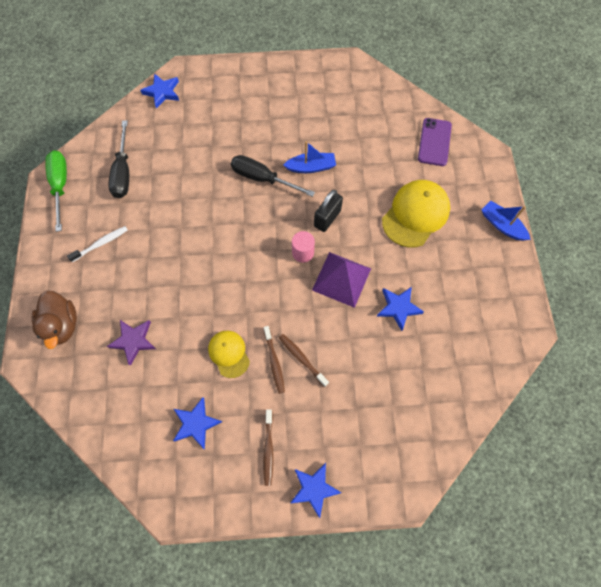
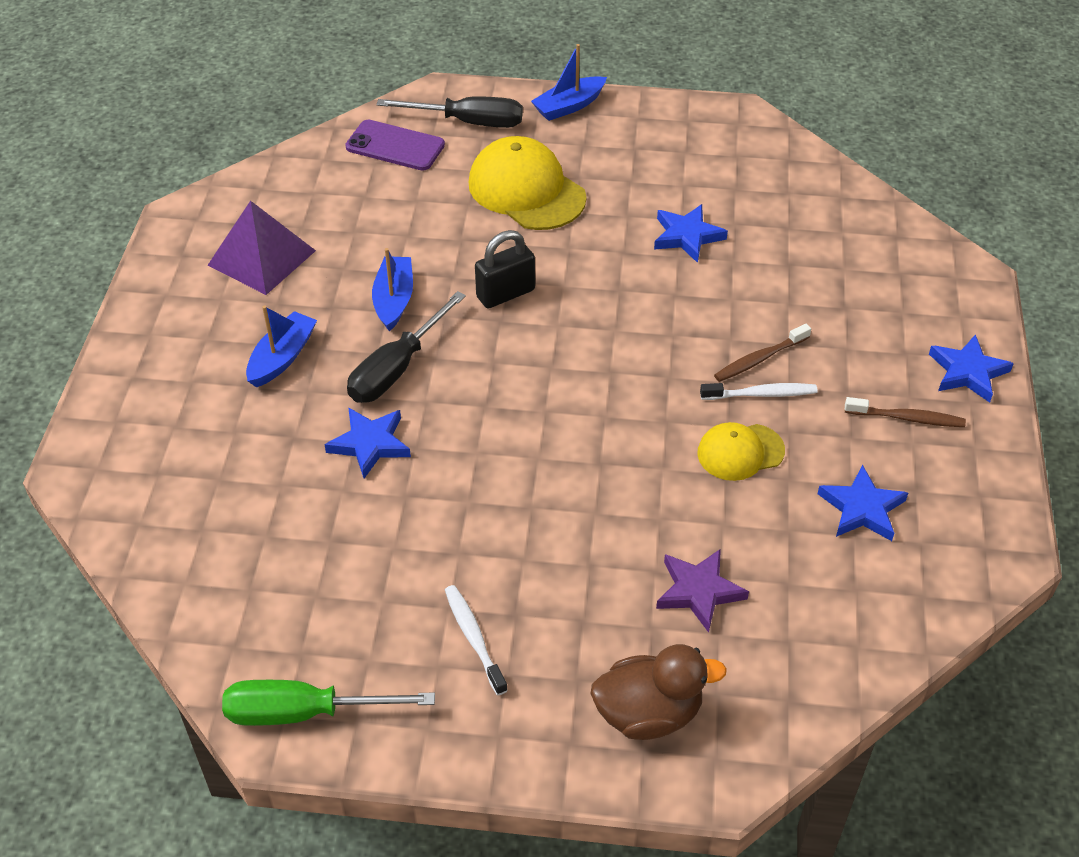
camera: 80 degrees left, 20 degrees down
black screwdriver [108,120,129,198] -> black screwdriver moved to [376,96,523,128]
blue star [140,73,179,109] -> blue star moved to [324,407,411,478]
brown toothbrush [264,326,285,394] -> white toothbrush [700,383,818,400]
pink cylinder [292,231,315,263] -> none
purple pyramid [312,252,371,308] -> purple pyramid moved to [208,200,316,295]
black padlock [314,190,343,232] -> black padlock turned 75 degrees counterclockwise [475,230,535,308]
none -> blue boat [246,305,317,388]

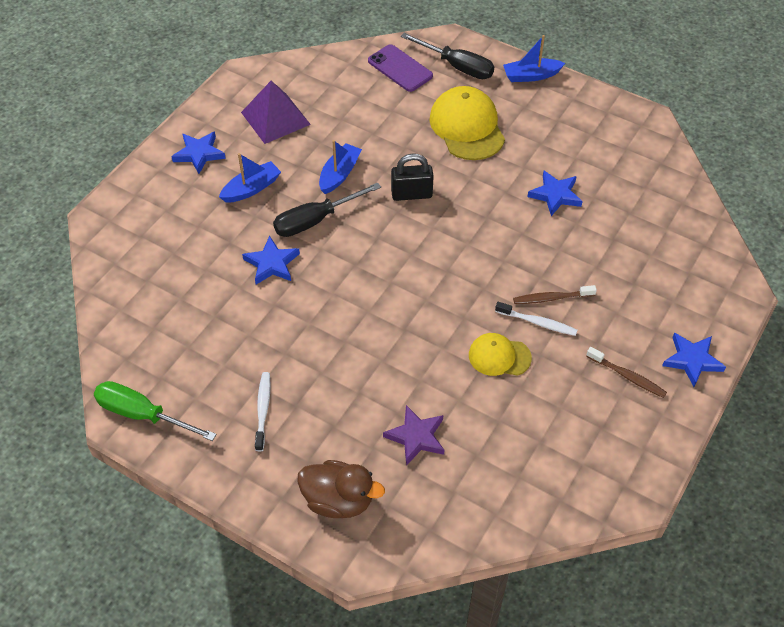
camera: 25 degrees right, 5 degrees up
blue star [818,465,908,541] -> blue star moved to [171,131,226,174]

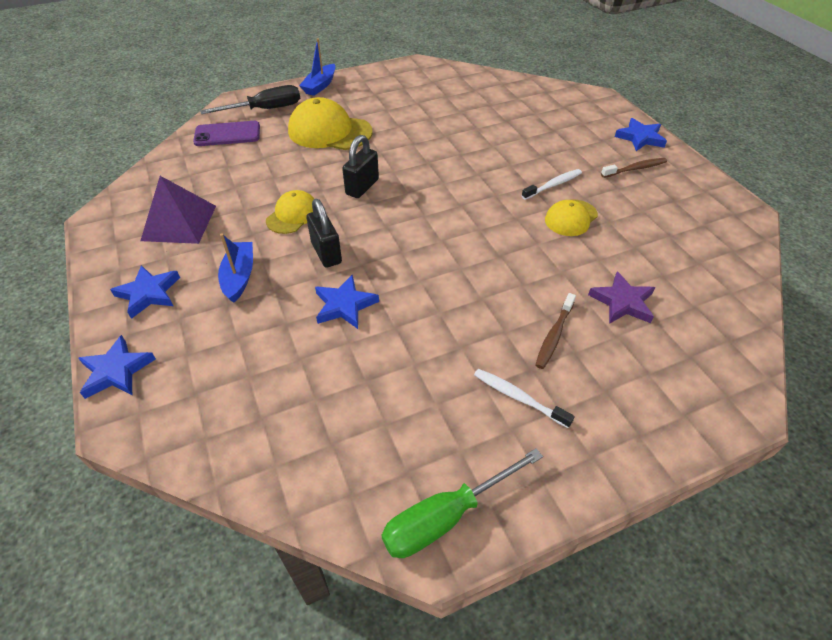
camera: 55 degrees left, 5 degrees down
black screwdriver [273,183,381,237] -> black padlock [307,199,342,268]
brown duck [297,460,385,518] -> none
blue boat [319,140,362,194] -> yellow cap [266,190,314,234]
brown toothbrush [513,285,597,304] -> brown toothbrush moved to [535,293,576,369]
blue star [527,171,583,216] -> blue star moved to [78,335,156,399]

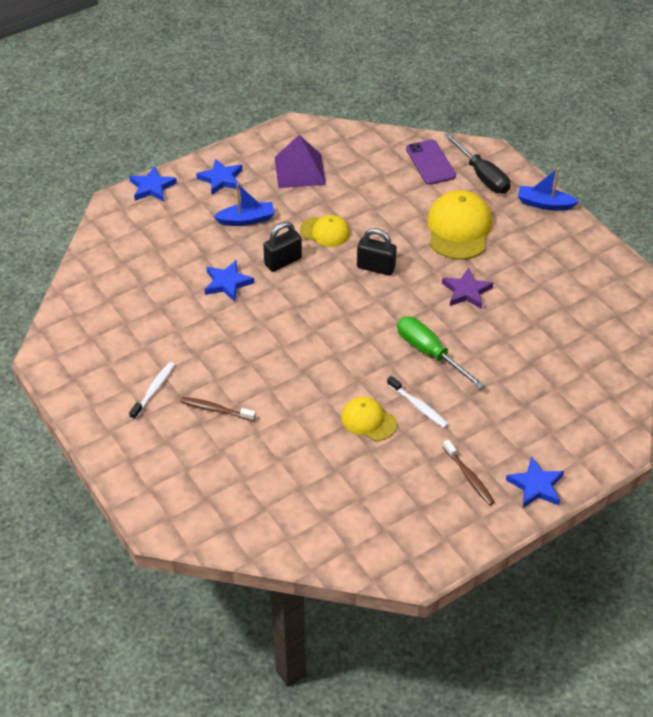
camera: 80 degrees right, 0 degrees up
green screwdriver [381,448,543,558] -> green screwdriver moved to [397,317,485,389]
purple star [588,271,655,324] -> purple star moved to [442,268,493,309]

